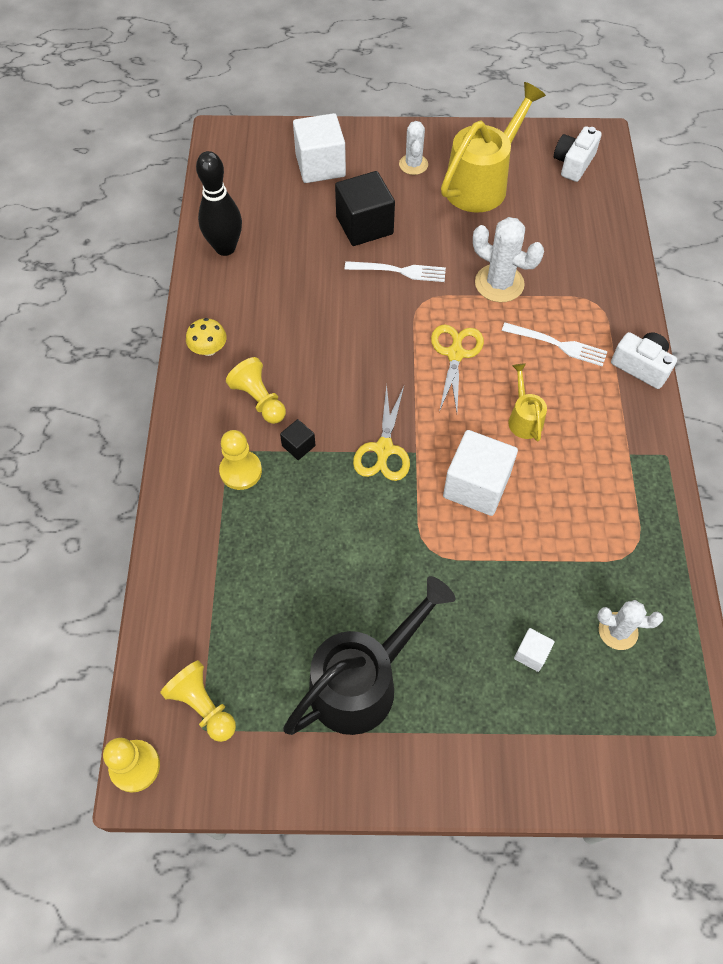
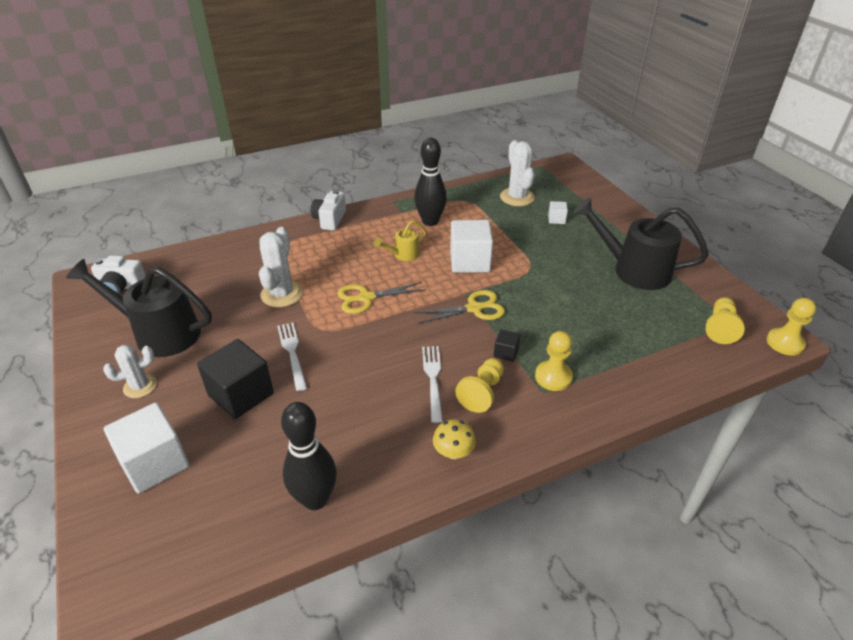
camera: 115 degrees left, 20 degrees down
yellow watering can [441,82,546,213] -> black watering can [66,259,212,357]
white fork [502,323,608,366] -> white fork moved to [422,346,443,423]
white cactus [597,600,663,650] -> white cactus [500,140,535,206], size x1.54
none -> black bowling pin [414,138,447,226]

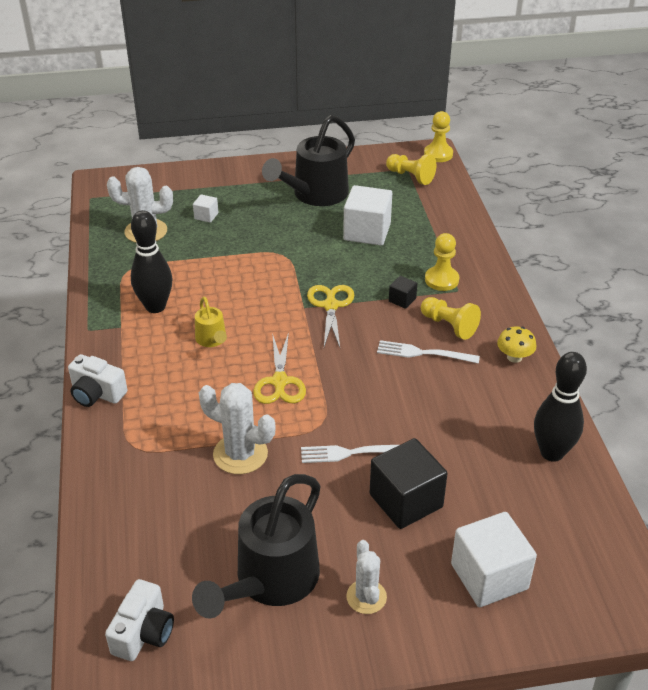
camera: 75 degrees left, 0 degrees up
white cube [450,220,493,273] -> white cube moved to [343,185,392,246]

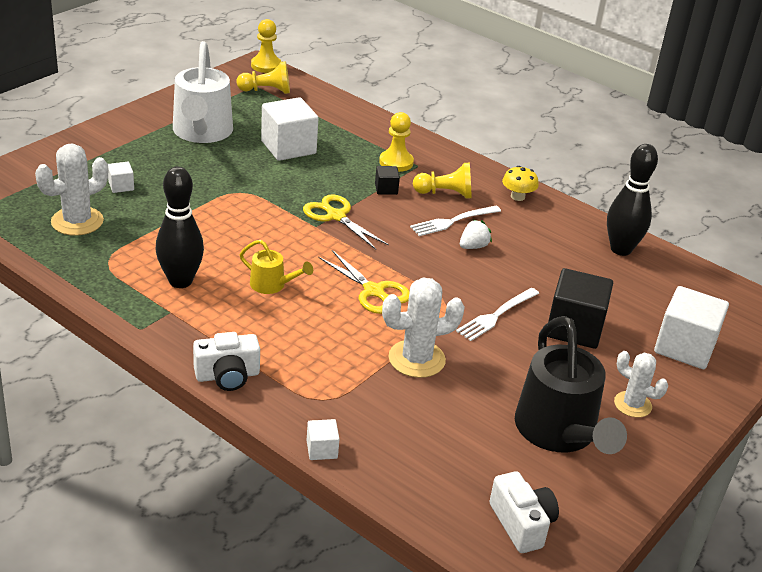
camera: 45 degrees left, 5 degrees down
black watering can [262,115,355,206] -> white watering can [173,41,233,143]
none -> white cube [307,419,339,460]
none -> white strawberry [460,220,492,249]

